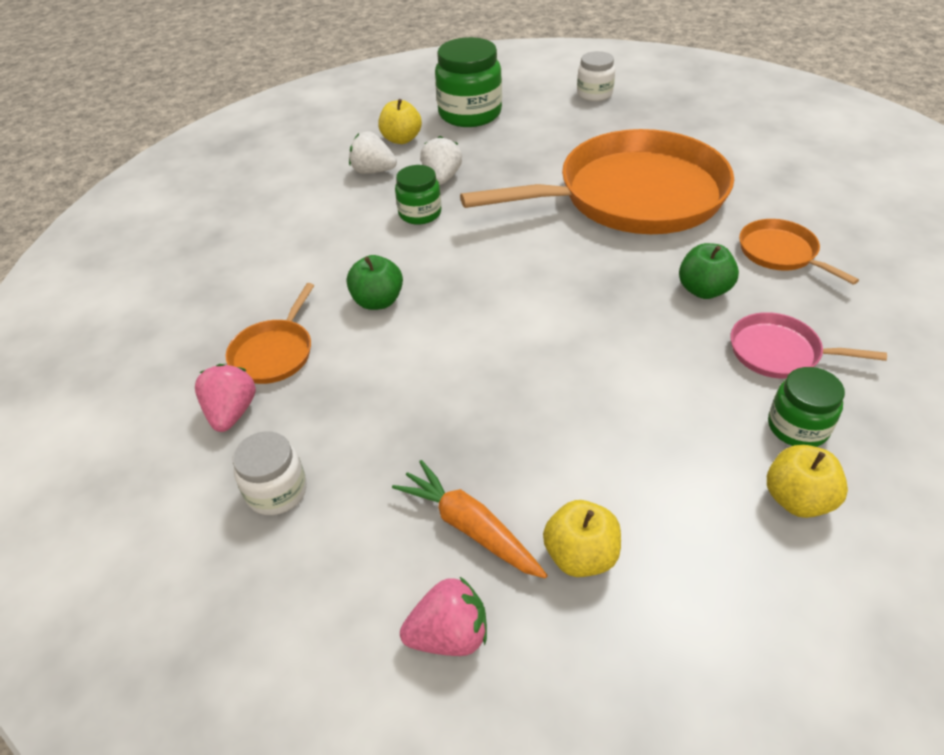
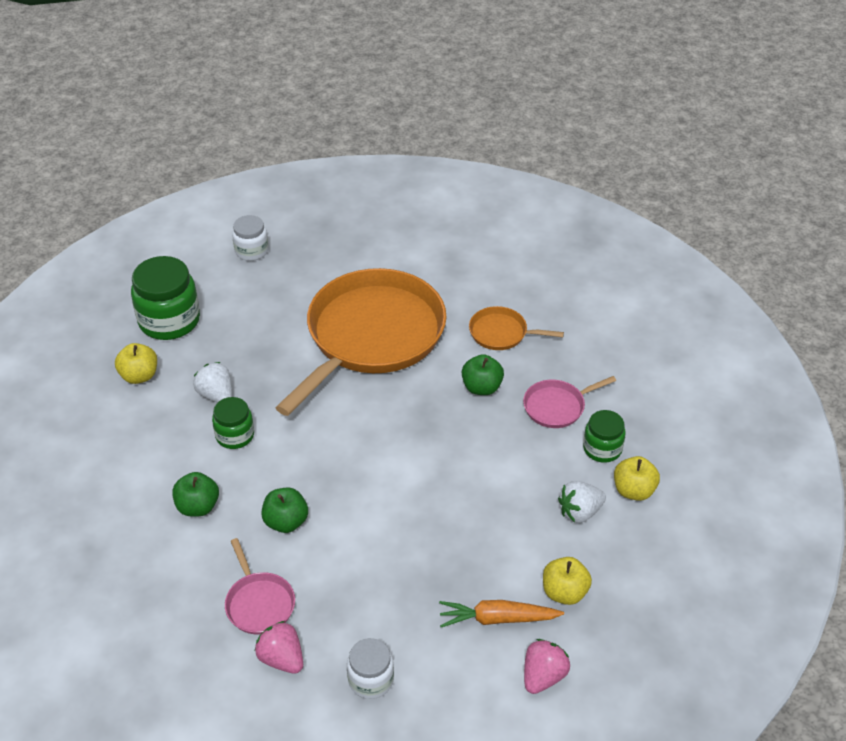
camera: 45 degrees left, 0 degrees up
orange pan [226,283,315,384] -> pink pan [225,538,295,635]
white strawberry [349,132,397,174] -> white strawberry moved to [558,481,606,523]
none -> green apple [172,472,219,517]

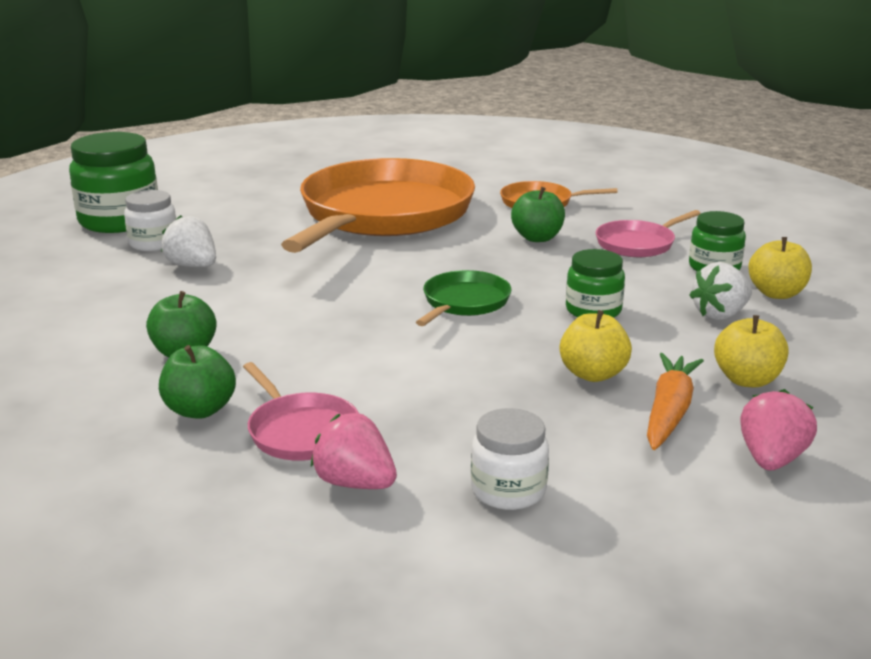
camera: 10 degrees left, 20 degrees down
yellow apple [115,343,157,384] -> yellow apple moved to [560,310,632,382]
green jar [212,397,254,449] -> green jar moved to [566,249,625,318]
white jar [232,215,269,261] -> white jar moved to [124,190,176,251]
green apple [261,488,308,533] -> green apple moved to [159,345,236,419]
orange carrot [439,600,564,627] -> orange carrot turned 120 degrees clockwise [647,353,704,450]
none -> green pan [416,270,512,326]

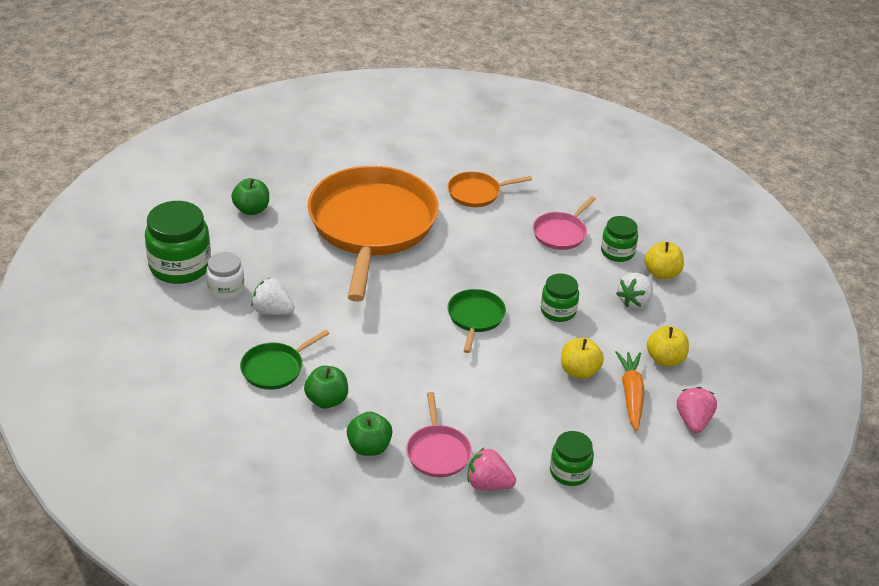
camera: 20 degrees left, 15 degrees up
pink pan [243,362,359,461] -> pink pan turned 45 degrees clockwise [406,392,472,477]
white jar [471,408,549,510] -> green jar [550,431,594,486]
green apple [511,187,565,242] -> green apple moved to [231,178,269,215]
none -> green pan [240,330,329,390]

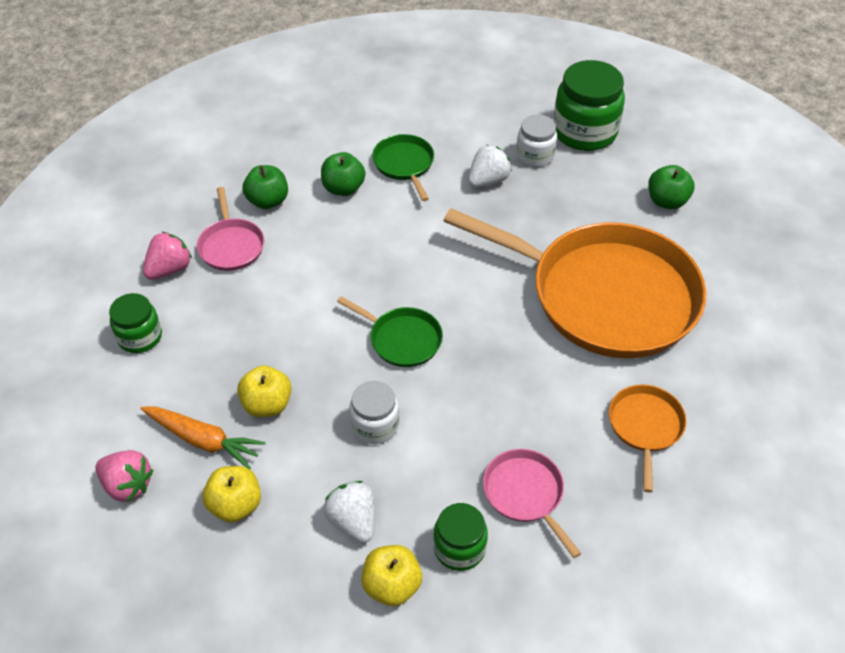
camera: 115 degrees right, 10 degrees up
pink pan [406,392,472,477] -> pink pan turned 120 degrees counterclockwise [197,187,264,271]
green jar [541,273,579,322] -> white jar [349,381,399,444]

